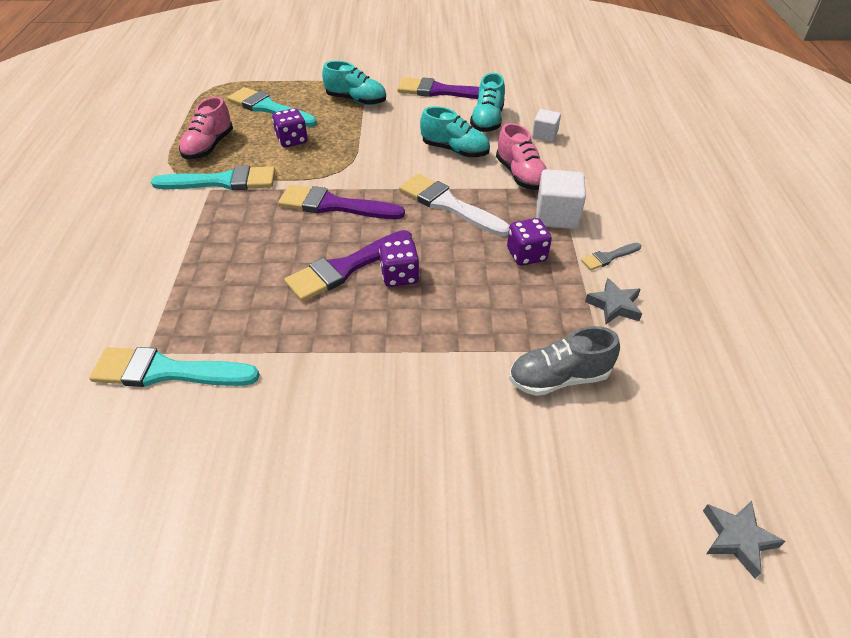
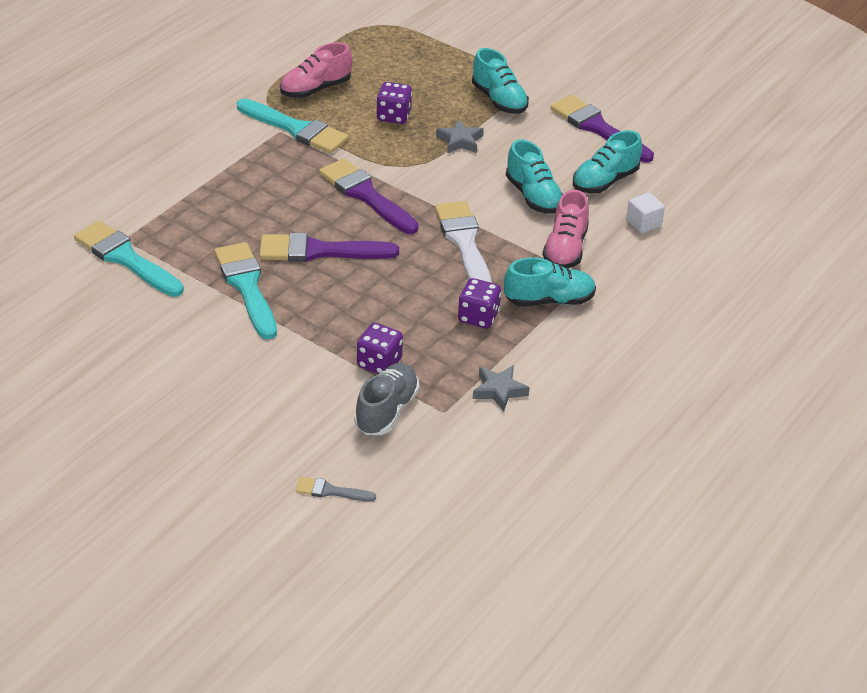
camera: 35 degrees right, 5 degrees down
turquoise brush [227,87,317,127] -> turquoise brush moved to [214,242,277,340]
purple dice [379,239,419,287] -> purple dice moved to [357,323,403,374]
grey shoe [509,326,620,396] -> grey shoe turned 90 degrees clockwise [354,363,419,435]
white cube [536,169,586,229] -> turquoise shoe [504,257,596,307]
grey brush [581,243,641,270] -> grey brush moved to [296,477,376,502]
grey star [703,501,786,578] -> grey star moved to [436,119,484,153]

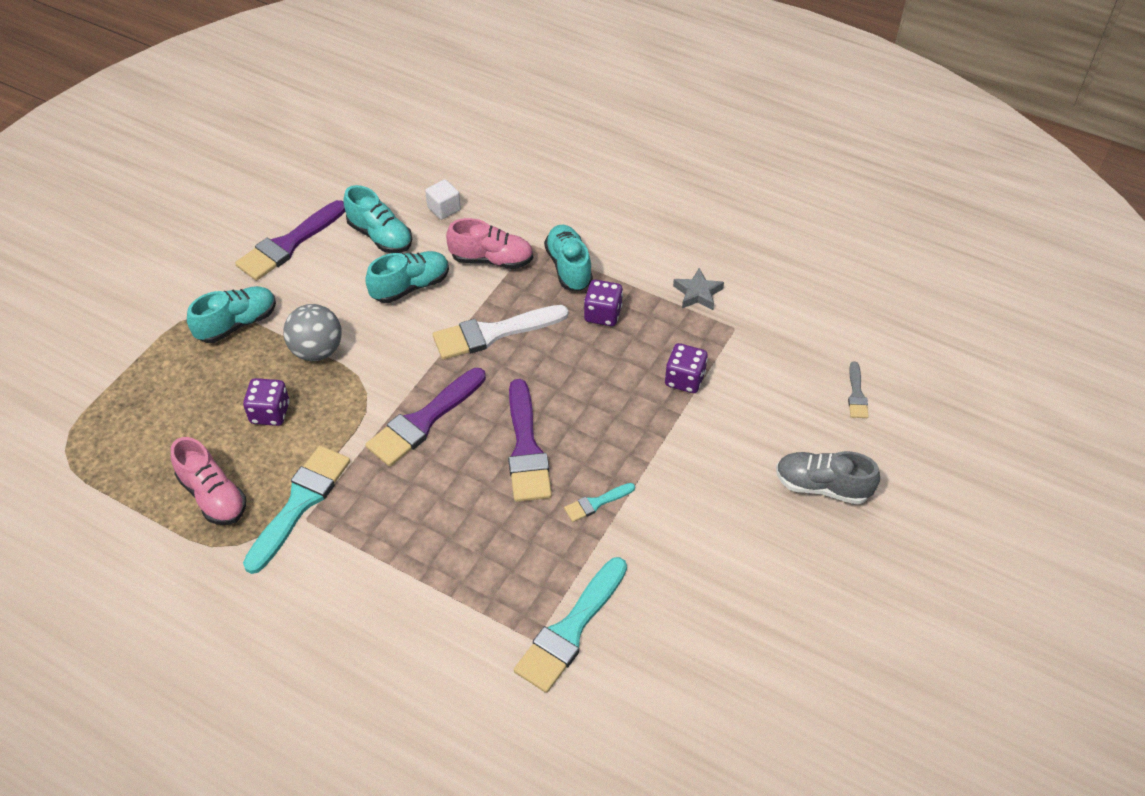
camera: 95 degrees left, 10 degrees up
turquoise brush [214,242,277,340] -> turquoise brush [564,483,635,522], size x0.49
grey shoe [354,363,419,435] -> grey shoe moved to [776,451,880,504]
grey star [436,119,484,153] -> grey ball [283,304,342,361]

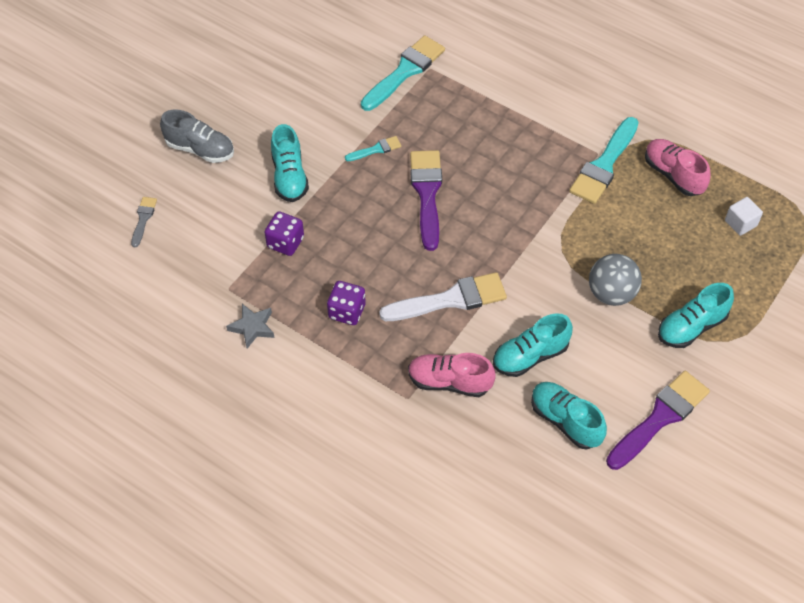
camera: 175 degrees left, 5 degrees up
purple dice [243,378,290,426] -> none
purple brush [365,368,486,467] -> none
white cube [425,179,461,220] -> white cube moved to [725,197,763,236]
turquoise shoe [544,225,593,291] -> turquoise shoe moved to [271,124,309,202]

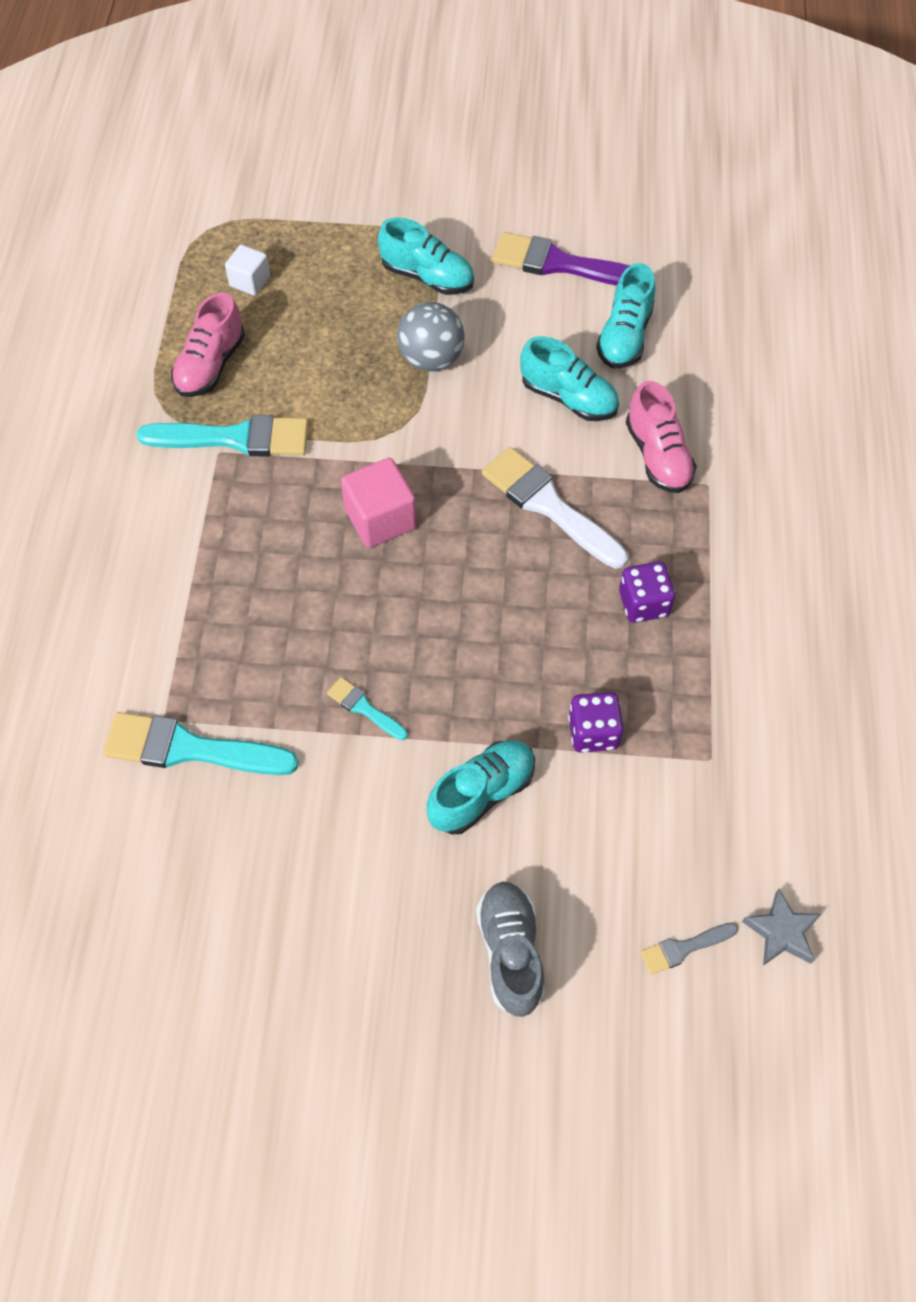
camera: 120 degrees left, 5 degrees up
grey star [226,304,275,349] -> grey star moved to [742,889,821,966]
purple brush [410,150,442,251] -> none
none -> pink cube [341,458,417,548]

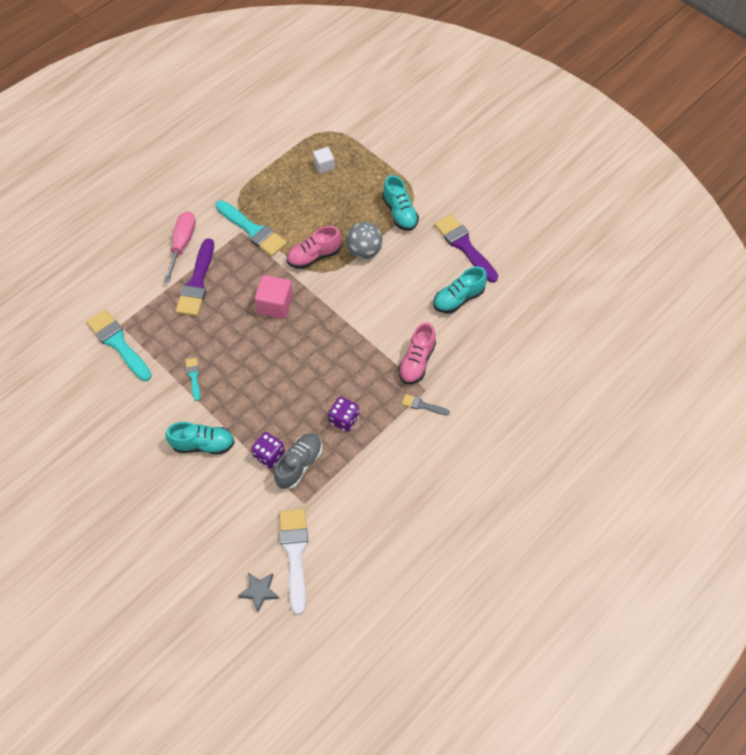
camera: 40 degrees right, 0 degrees up
pink shoe [171,293,245,397] -> pink shoe moved to [287,226,342,269]
grey shoe [476,881,545,1017] -> grey shoe moved to [274,433,322,489]
white brush [482,447,628,569] -> white brush moved to [279,509,308,615]
turquoise shoe [520,336,619,421] -> none
grey brush [640,922,739,975] -> grey brush moved to [402,394,450,416]
none -> pink screwdriver [164,211,196,282]
none -> purple brush [176,238,214,316]

